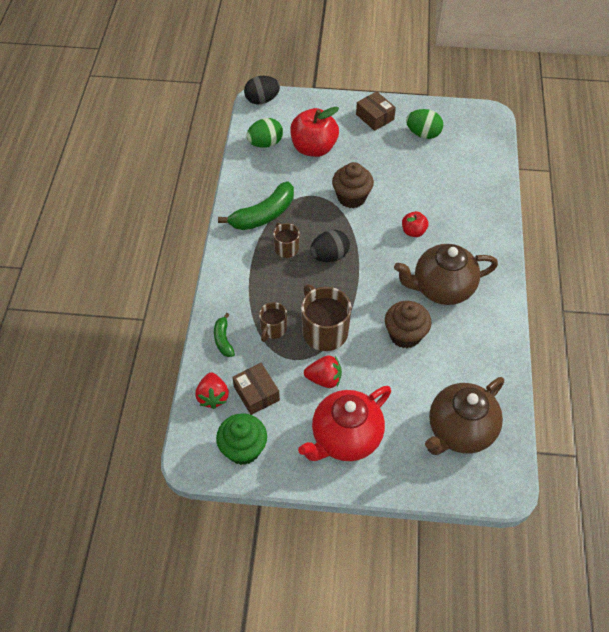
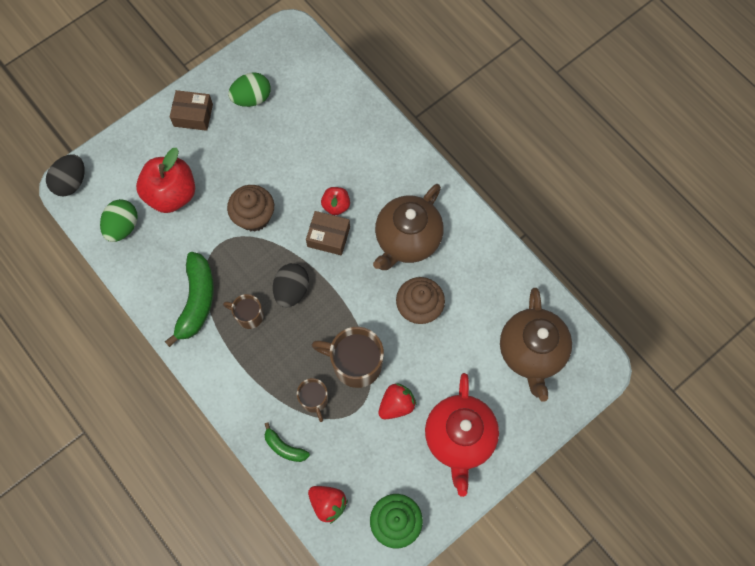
camera: 45 degrees left, 15 degrees up
brown box [232,363,280,415] -> brown box moved to [306,211,350,255]

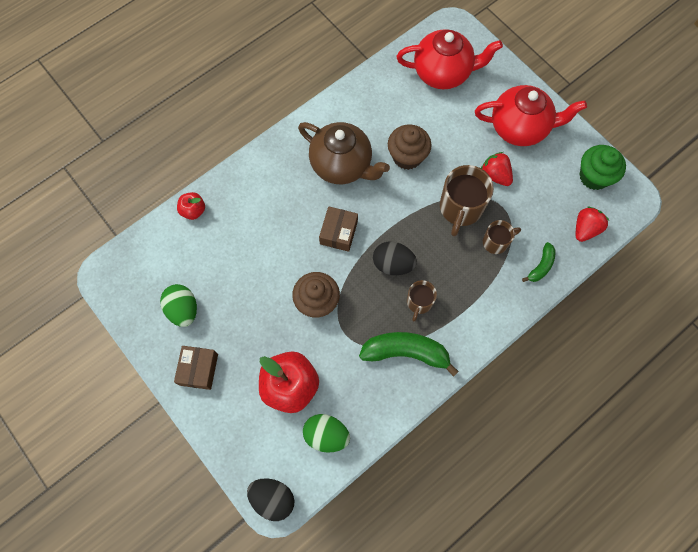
camera: 90 degrees left, 0 degrees up
red apple [321,187,350,215] -> red apple moved to [177,192,205,220]
brown teapot [500,288,572,402] -> red teapot [397,29,503,89]

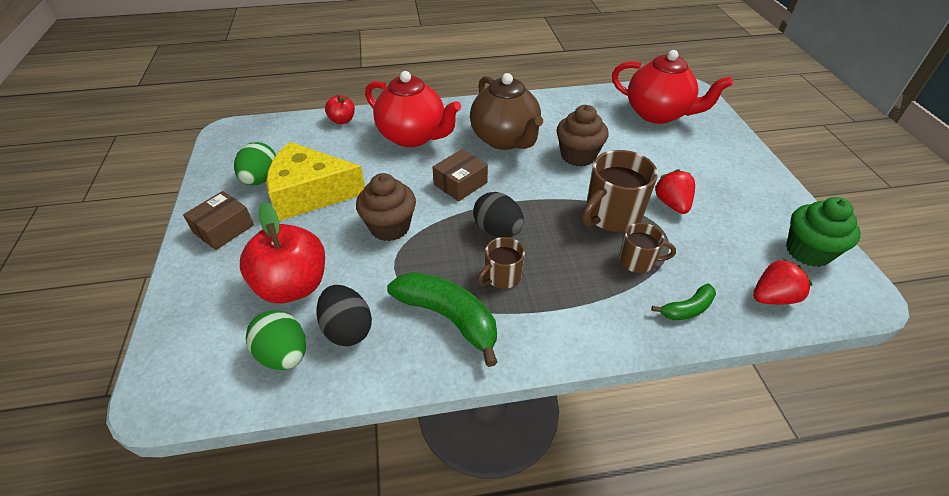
camera: 30 degrees right, 25 degrees down
black egg [247,479,294,521] -> black egg moved to [317,285,372,346]
red teapot [475,85,587,146] -> red teapot moved to [365,71,461,147]
none -> yellow cheese [266,142,365,221]

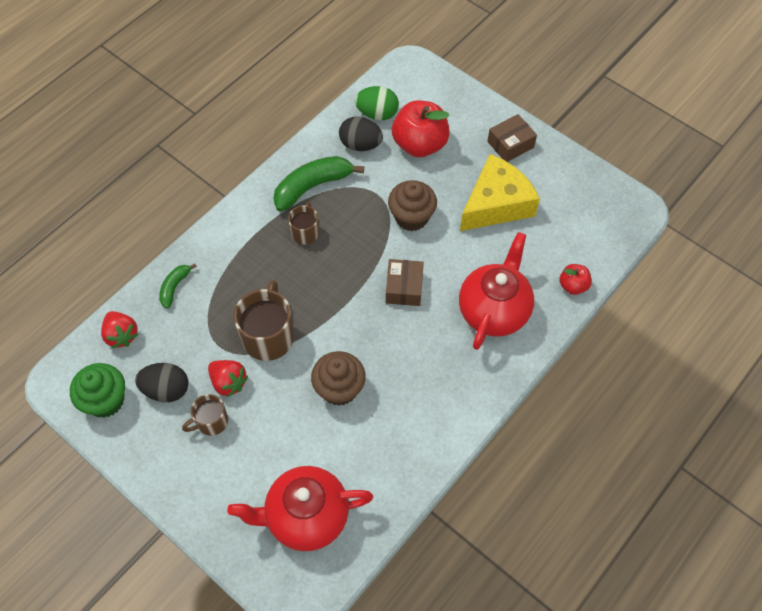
camera: 140 degrees right, 15 degrees up
brown box [183,191,254,250] -> brown box turned 60 degrees clockwise [487,114,537,162]
green egg [234,142,276,185] -> none
red teapot [365,71,461,147] -> red teapot turned 120 degrees clockwise [459,232,534,350]
green banana [387,272,498,367] -> green banana turned 150 degrees clockwise [273,156,364,212]
brown teapot [470,73,543,150] -> none
black egg [473,192,524,237] -> black egg moved to [135,363,188,402]
brown mug [619,223,676,273] -> brown mug moved to [182,394,228,436]
red strawberry [753,259,812,305] -> red strawberry turned 60 degrees counterclockwise [101,311,138,348]

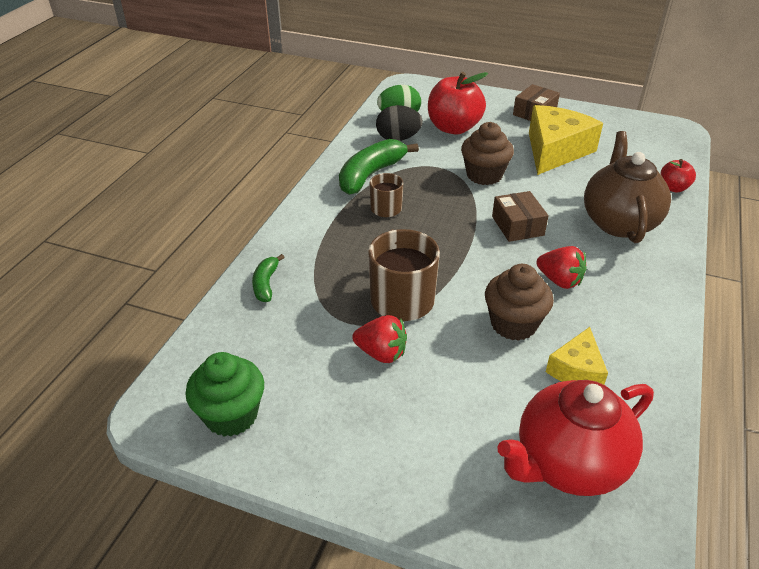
camera: 20 degrees left, 20 degrees down
red strawberry [101,311,138,348] -> red strawberry moved to [536,246,587,289]
black egg [135,363,188,402] -> none
brown mug [182,394,228,436] -> none
red teapot [459,232,534,350] -> brown teapot [584,131,671,243]
none -> yellow cheese [546,327,608,385]

